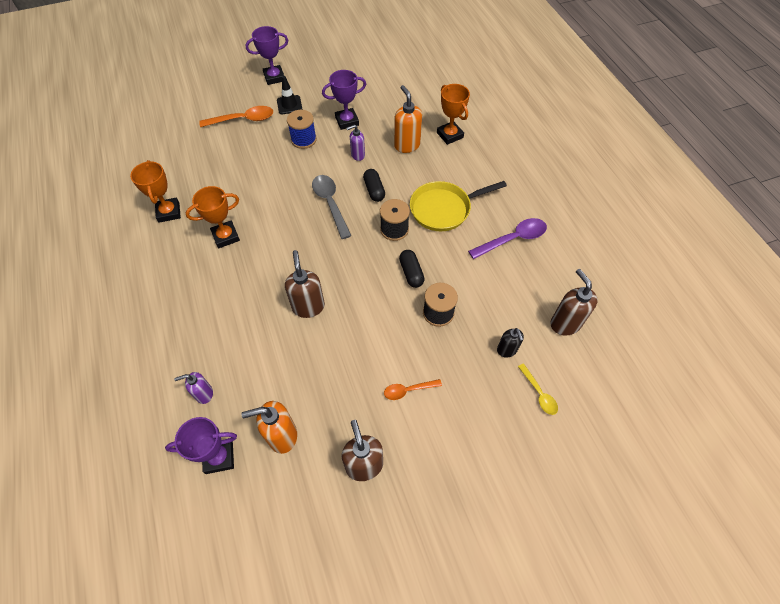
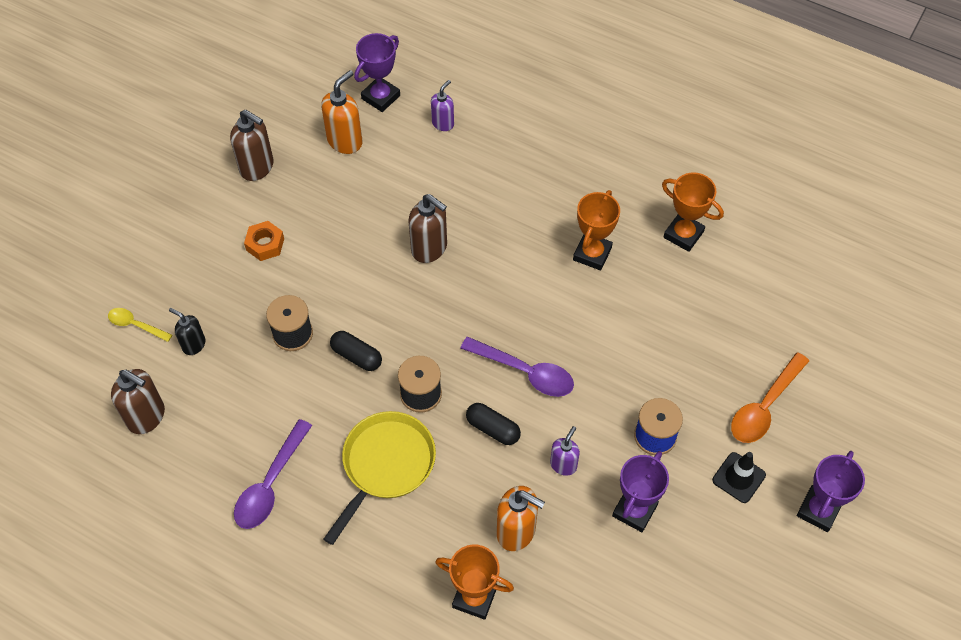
camera: 140 degrees right, 0 degrees up
grey spoon [312,175,351,239] -> purple spoon [460,337,574,397]
orange spoon [384,379,442,400] -> orange nut [244,221,284,261]

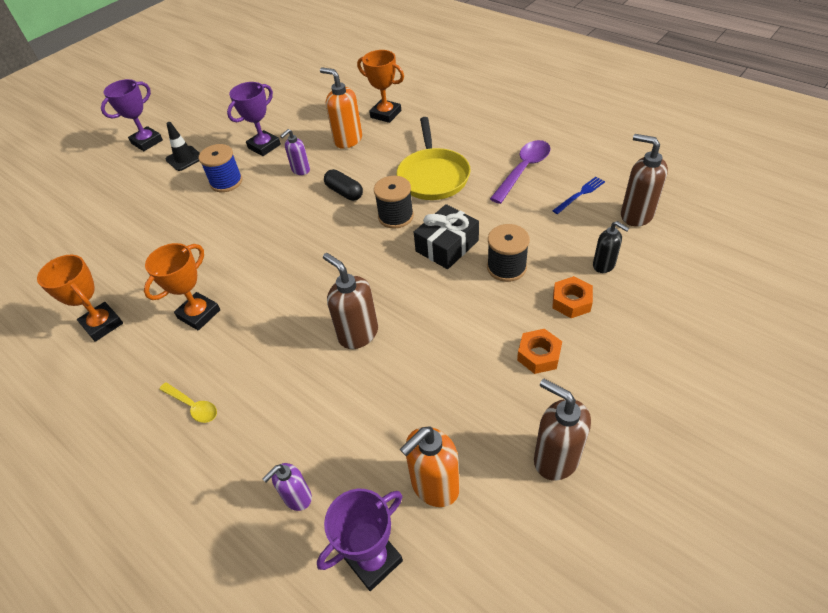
camera: 165 degrees left, 10 degrees down
yellow spoon [108,308,172,342] -> yellow spoon moved to [159,382,217,423]
yellow pan [324,411,436,545] -> yellow pan turned 45 degrees counterclockwise [397,117,471,200]
black capsule [330,331,382,371] -> black gift [414,204,479,269]
purple spoon [460,337,574,397] -> none
orange spoon [731,352,809,443] -> none
none -> blue fork [552,177,605,214]
none -> orange nut [552,276,593,318]

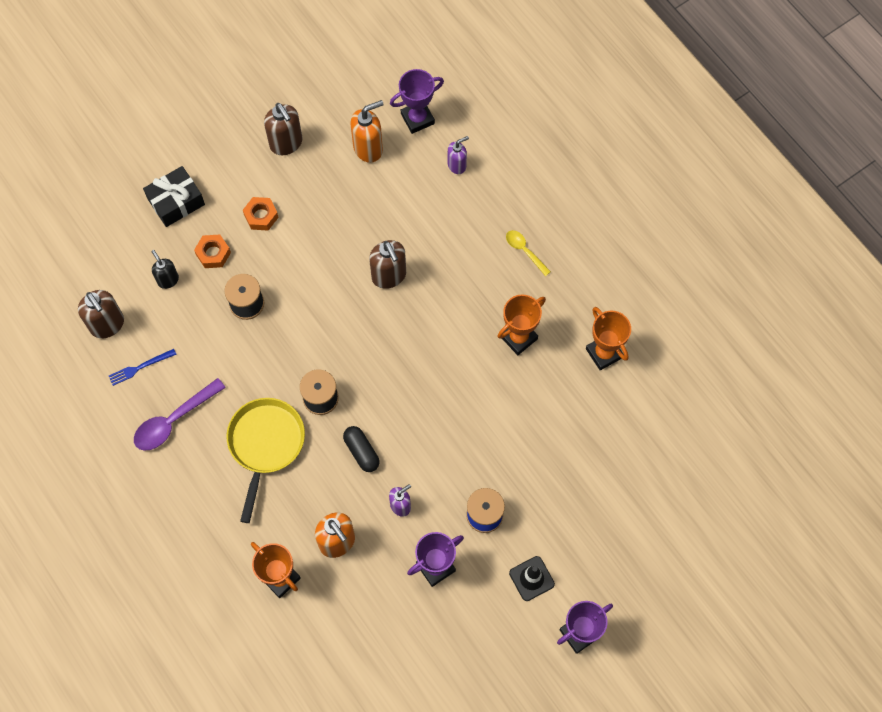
camera: 170 degrees left, 20 degrees up
black gift [414,204,479,269] -> black gift moved to [143,166,205,227]

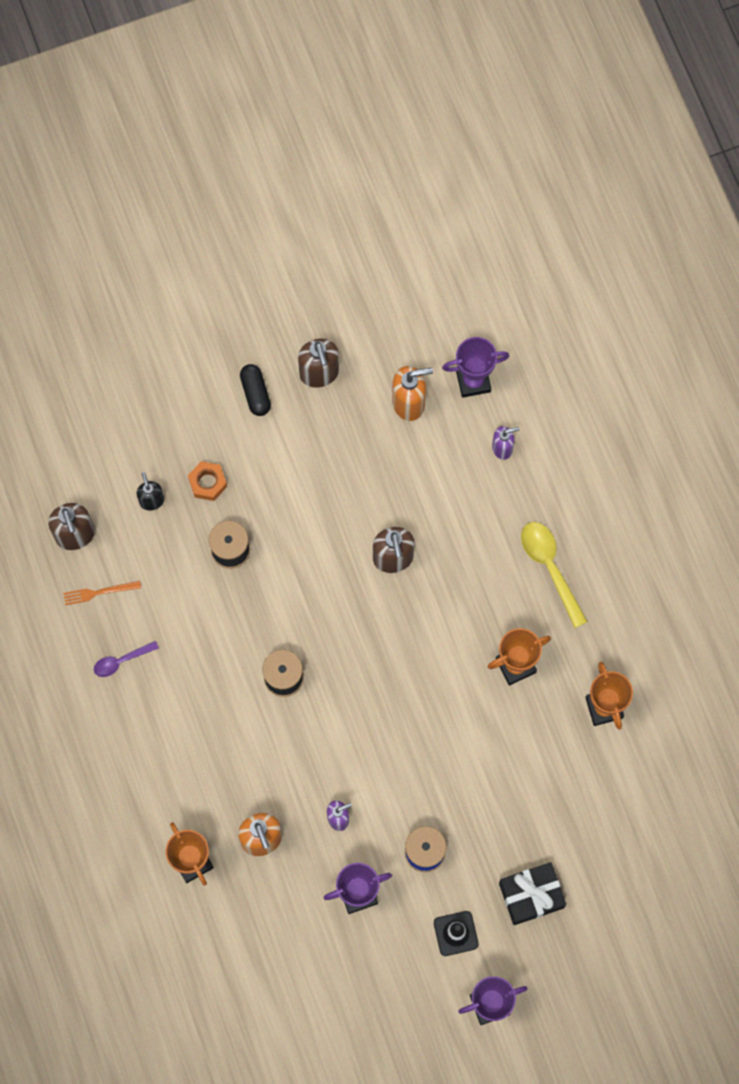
camera: 15 degrees right, 5 degrees up
blue fork [109,349,177,386] -> orange fork [63,581,141,605]
purple spoon [134,378,226,451] -> purple spoon [94,641,159,677], size x0.59
black gift [143,166,205,227] -> black gift moved to [499,862,566,925]
yellow pan [226,398,305,523] -> none
orange nut [243,197,279,231] -> none
black capsule [343,426,380,472] -> black capsule moved to [240,364,271,416]
yellow spoon [506,230,551,276] -> yellow spoon [521,522,588,628], size x1.70

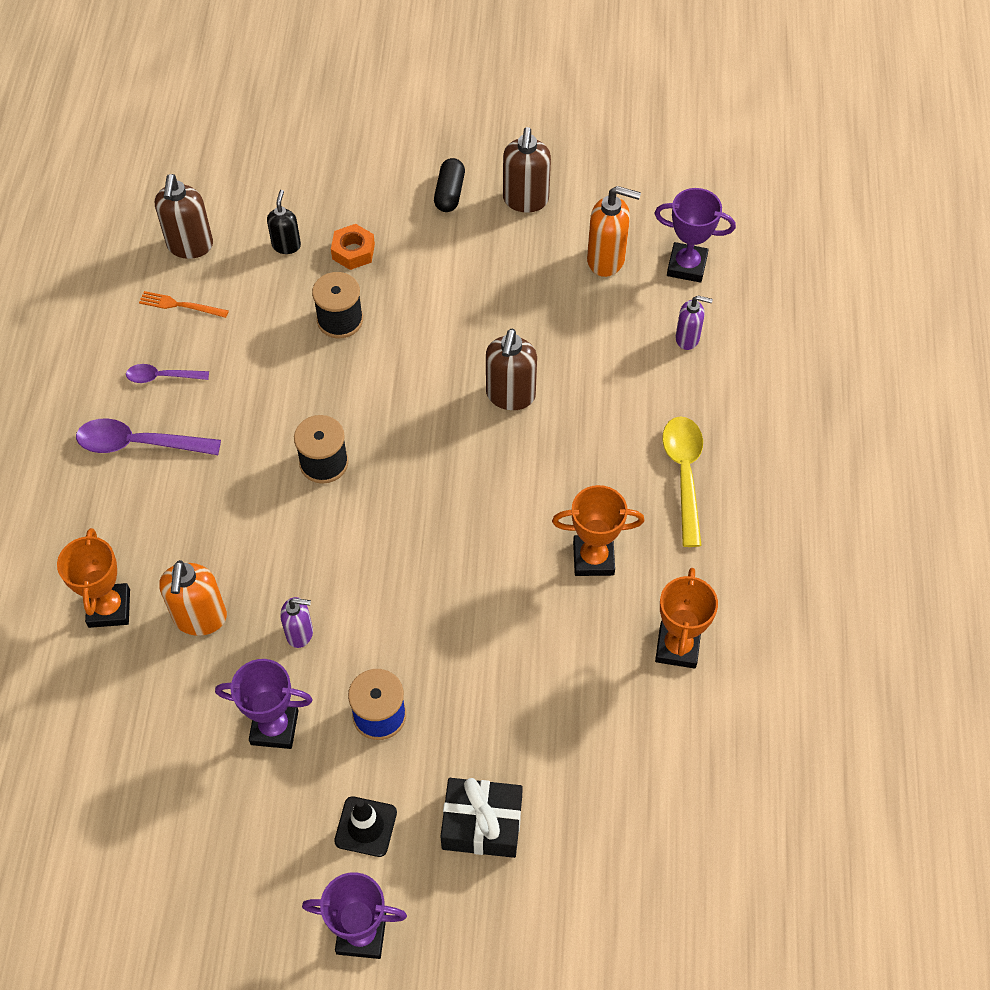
camera: 25 degrees right, 15 degrees down
none -> purple spoon [76,418,221,455]

